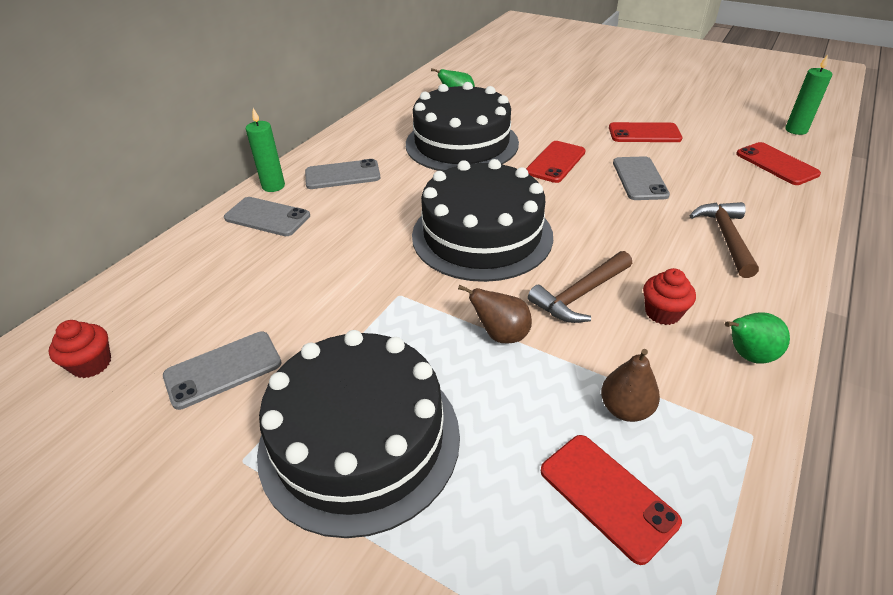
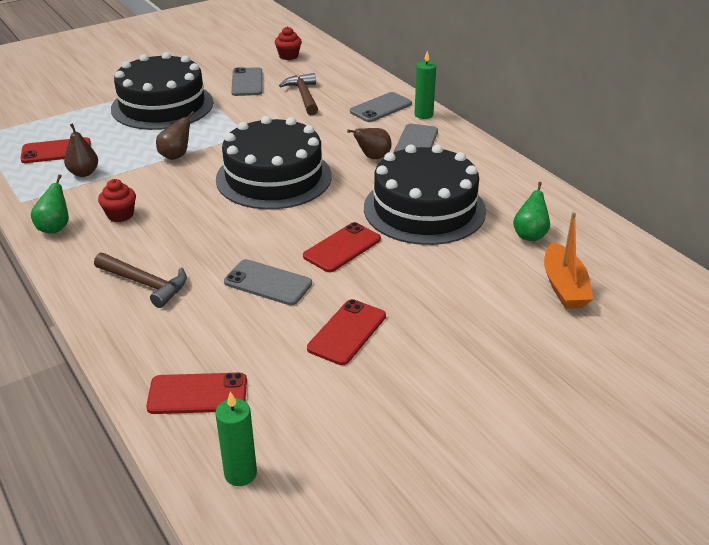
camera: 115 degrees right, 5 degrees down
red phone [526,141,586,183] -> red phone turned 75 degrees clockwise [303,222,381,272]
brown hammer [528,251,632,323] -> brown hammer moved to [279,73,318,115]
none -> brown pear [347,128,392,159]
none -> orange boat [544,212,593,309]

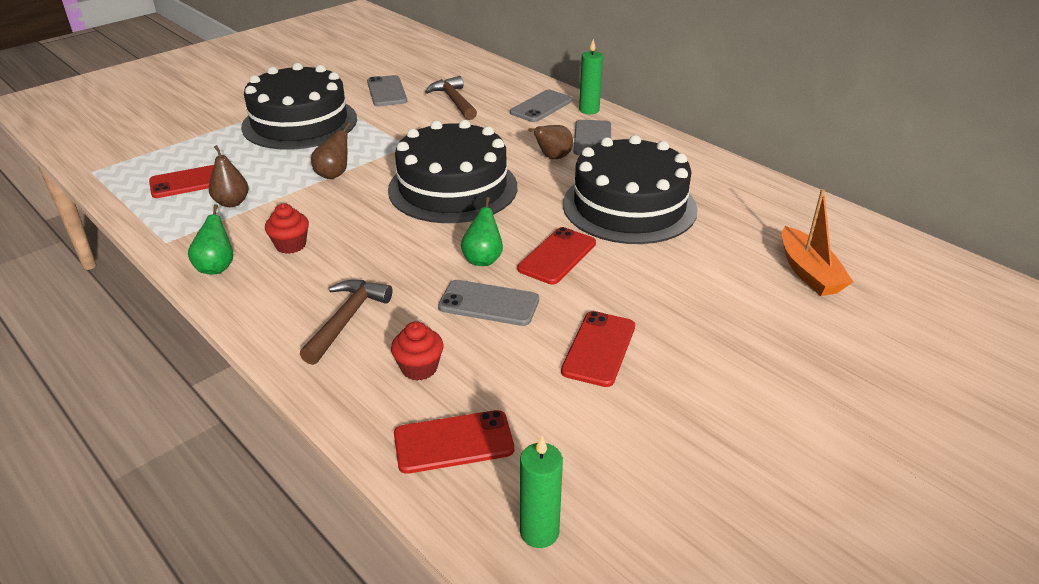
camera: 10 degrees left, 0 degrees up
brown hammer [94,253,187,308] -> brown hammer turned 90 degrees counterclockwise [300,280,392,365]
red cupcake [275,27,302,60] -> red cupcake moved to [391,321,443,381]
green pear [513,182,550,241] -> green pear moved to [461,197,503,266]

